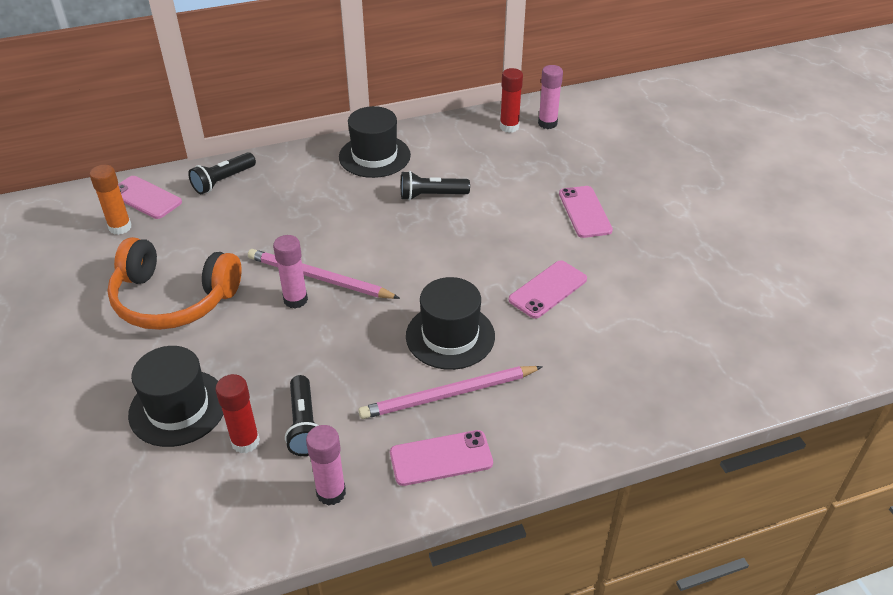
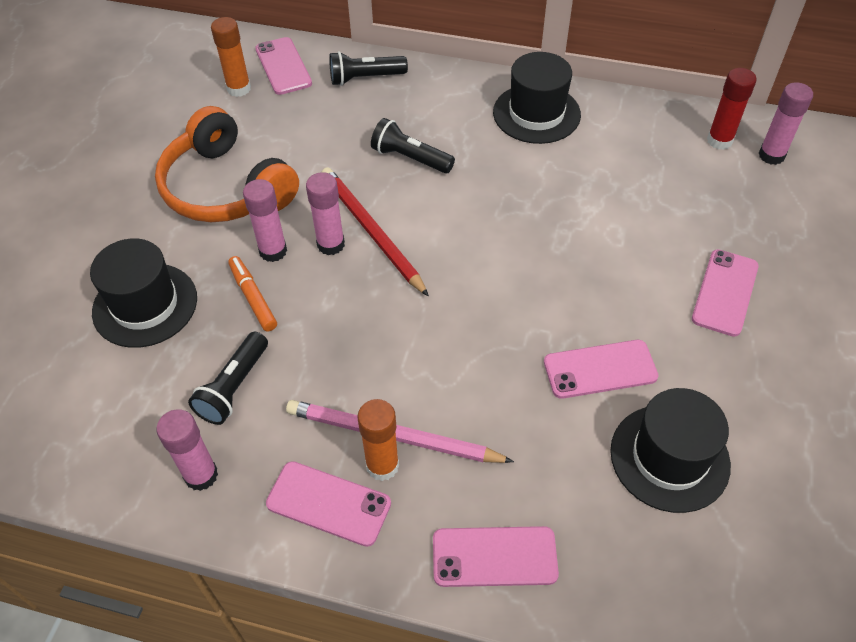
camera: 35 degrees right, 10 degrees up
red glue stick [215,374,260,453] -> none
pink pencil [248,249,400,299] -> red pencil [322,167,429,297]
black flashlight [401,171,470,201] -> black flashlight moved to [371,118,455,173]
black hat [406,277,495,370] -> black hat moved to [610,388,731,513]
none -> orange marker [228,256,277,331]
none -> pink glue stick [243,179,287,262]
none -> orange glue stick [357,399,399,481]
none -> pink phone [433,526,559,587]

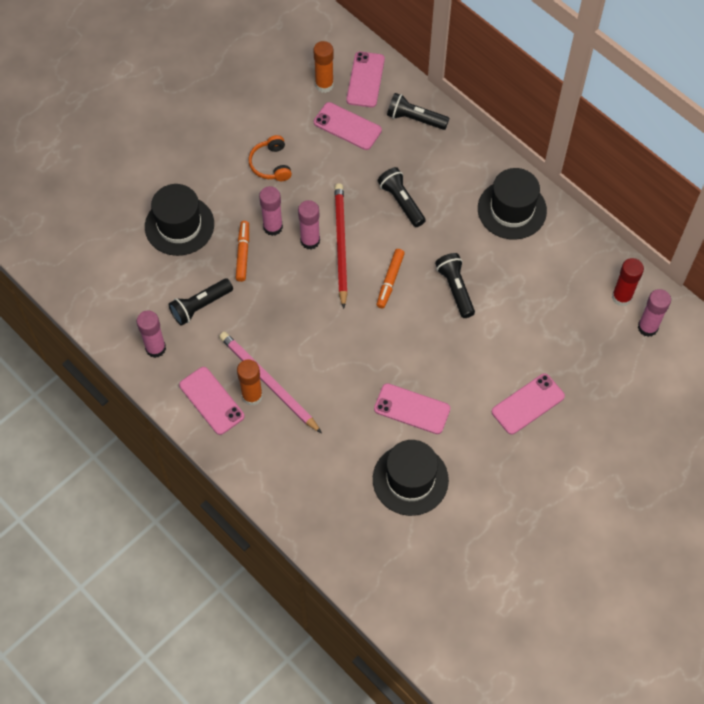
camera: 30 degrees right, 10 degrees up
orange headphones [155,106,299,222] -> orange headphones [249,135,292,181], size x0.48
pink phone [433,526,559,587] -> pink phone moved to [314,102,382,150]
none -> orange marker [376,249,405,309]
none -> black flashlight [435,253,475,318]

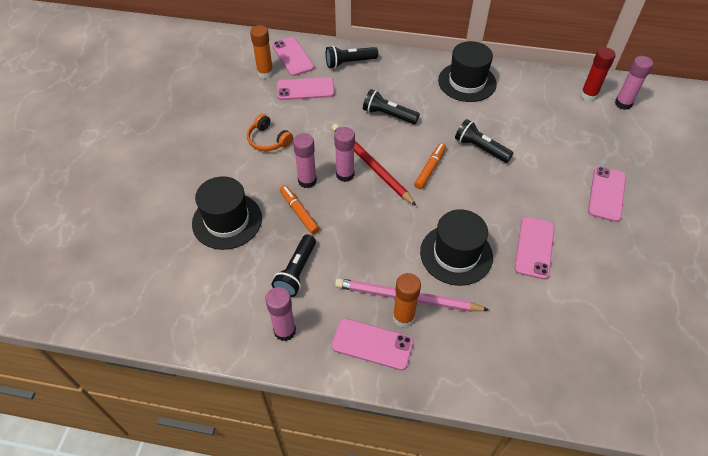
camera: 35 degrees left, 10 degrees down
black hat [373,440,449,516] -> black hat moved to [420,209,493,286]
pink phone [374,383,450,434] -> pink phone turned 60 degrees counterclockwise [515,217,555,280]
orange marker [376,249,405,309] -> orange marker turned 135 degrees counterclockwise [414,143,446,189]

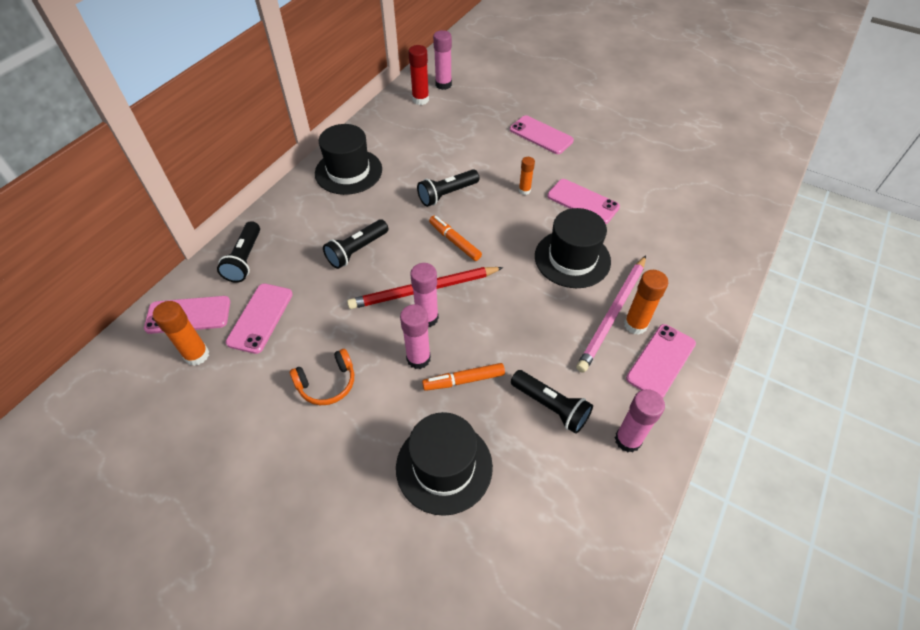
camera: 70 degrees left, 0 degrees up
none -> orange glue stick [519,157,535,195]

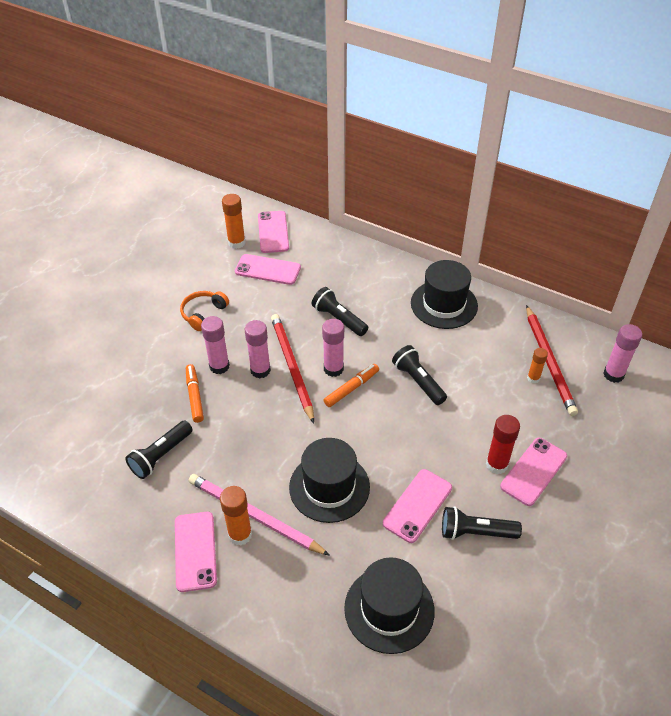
camera: 90 degrees right, 5 degrees down
black flashlight [217,221,260,283] -> black flashlight moved to [442,506,522,540]
orange headphones [290,349,354,405] -> orange headphones turned 60 degrees clockwise [180,291,229,331]
black hat [396,412,493,516] -> black hat moved to [344,557,435,654]
red glue stick [408,45,429,105] -> red glue stick moved to [486,415,520,474]
orange glue stick [519,157,535,195] -> orange glue stick moved to [527,348,548,383]
pink glue stick [615,389,665,453] -> pink glue stick moved to [322,319,344,377]
pink phone [626,324,696,398] -> pink phone turned 45 degrees clockwise [175,512,217,592]
none -> red pencil [526,305,578,416]

